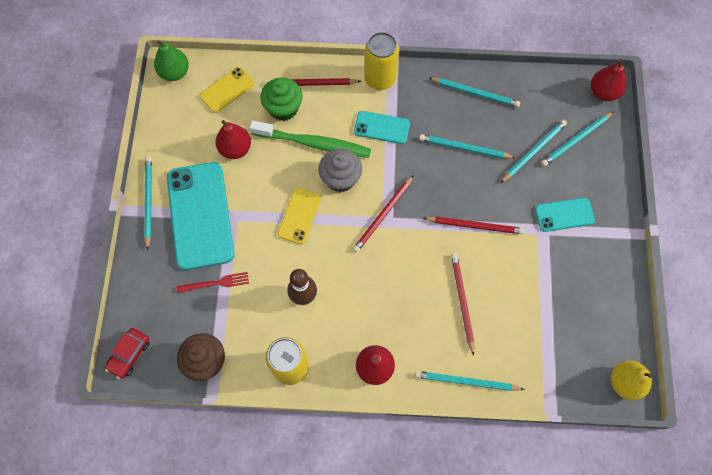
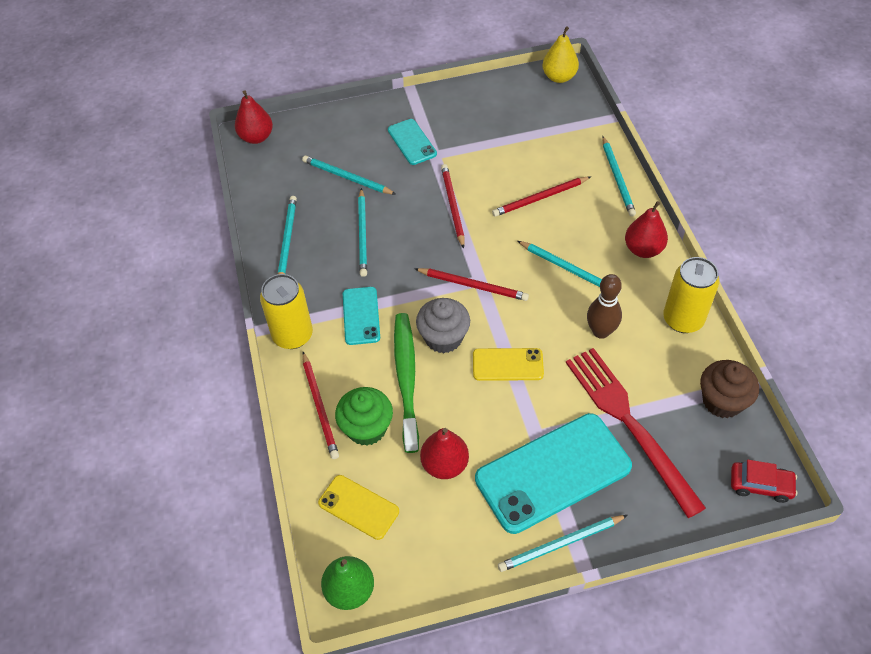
camera: 105 degrees left, 15 degrees down
red fork [176,272,249,293] -> red fork [566,348,706,518], size x2.23
turquoise pencil [541,111,614,166] -> turquoise pencil moved to [518,241,621,295]

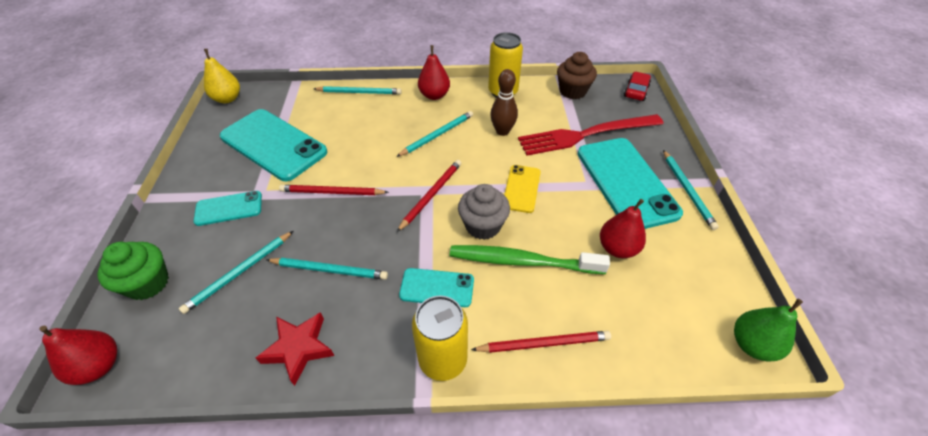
camera: 80 degrees left, 5 degrees down
turquoise pencil [278,196,297,274] -> red star [256,312,335,386]
yellow phone [318,475,399,540] -> none
green cupcake [335,387,393,446] -> green cupcake moved to [97,242,169,300]
red pencil [492,176,591,217] -> none
none -> turquoise phone [220,109,327,181]

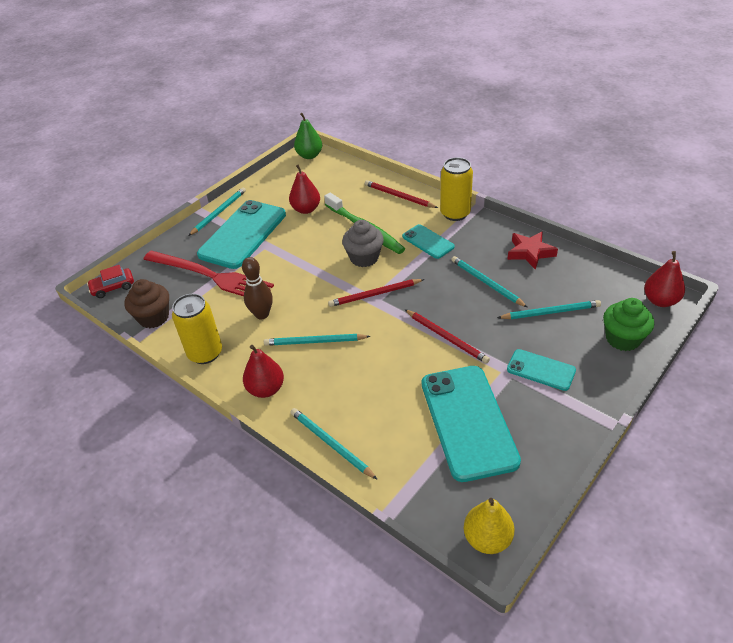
camera: 135 degrees left, 5 degrees down
yellow phone [504,165,541,213] -> none

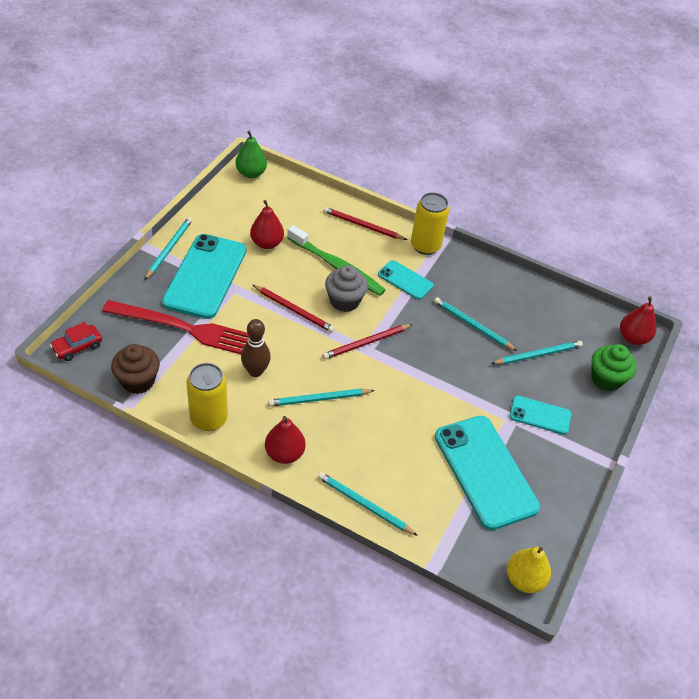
camera: 20 degrees left, 5 degrees up
red pencil [404,309,490,363] -> red pencil moved to [253,285,335,333]
red star [507,231,558,270] -> none

